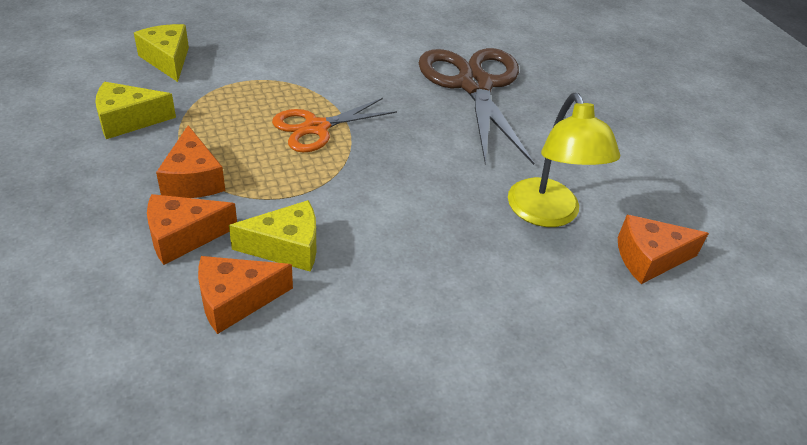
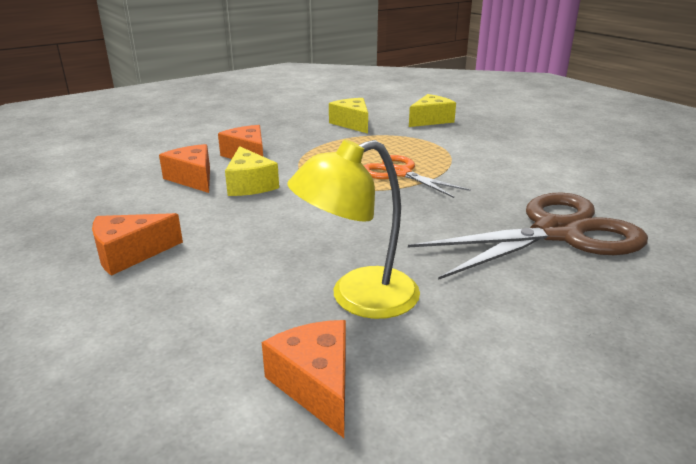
camera: 80 degrees right, 15 degrees down
orange cheese [156,125,225,198] -> orange cheese moved to [92,213,183,276]

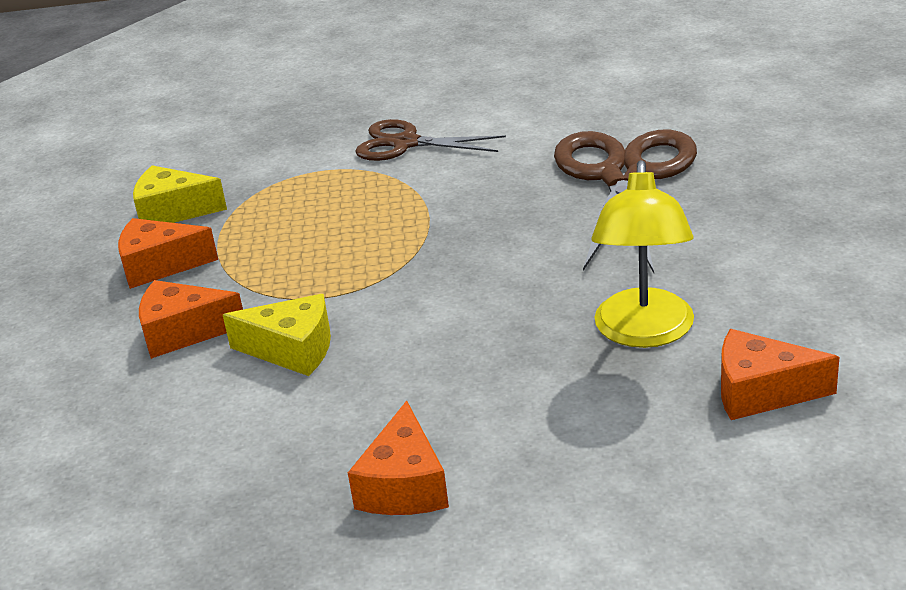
camera: 55 degrees left, 5 degrees up
orange cheese [159,144,210,193] -> orange cheese moved to [118,218,218,289]
orange scissors [363,155,471,198] -> none
yellow cheese [409,94,456,127] -> none
none -> brown scissors [355,119,506,161]

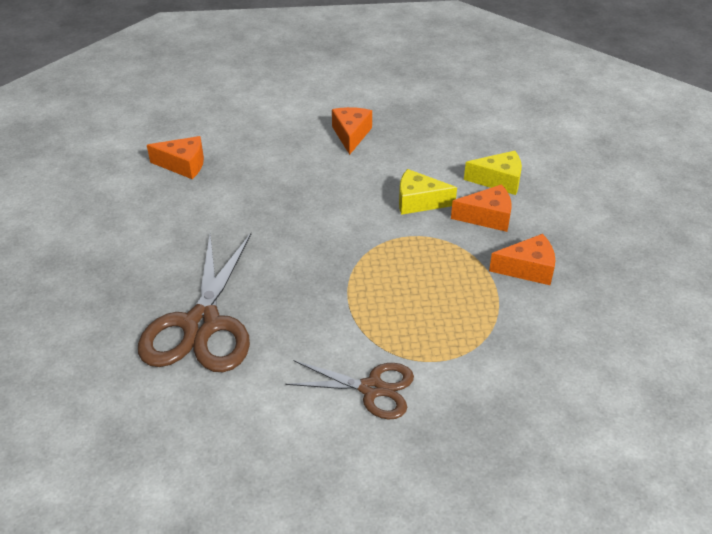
camera: 175 degrees right, 10 degrees up
yellow cheese [133,165,227,223] -> yellow cheese moved to [464,151,522,195]
yellow lamp [591,160,694,348] -> none

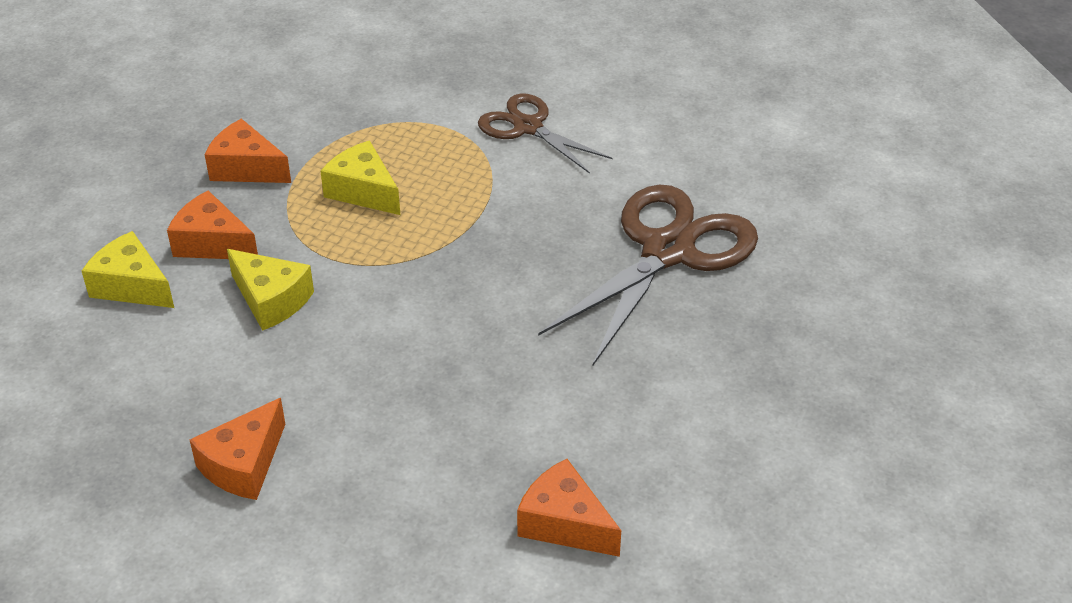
camera: 150 degrees left, 0 degrees up
none -> yellow cheese [320,141,400,215]

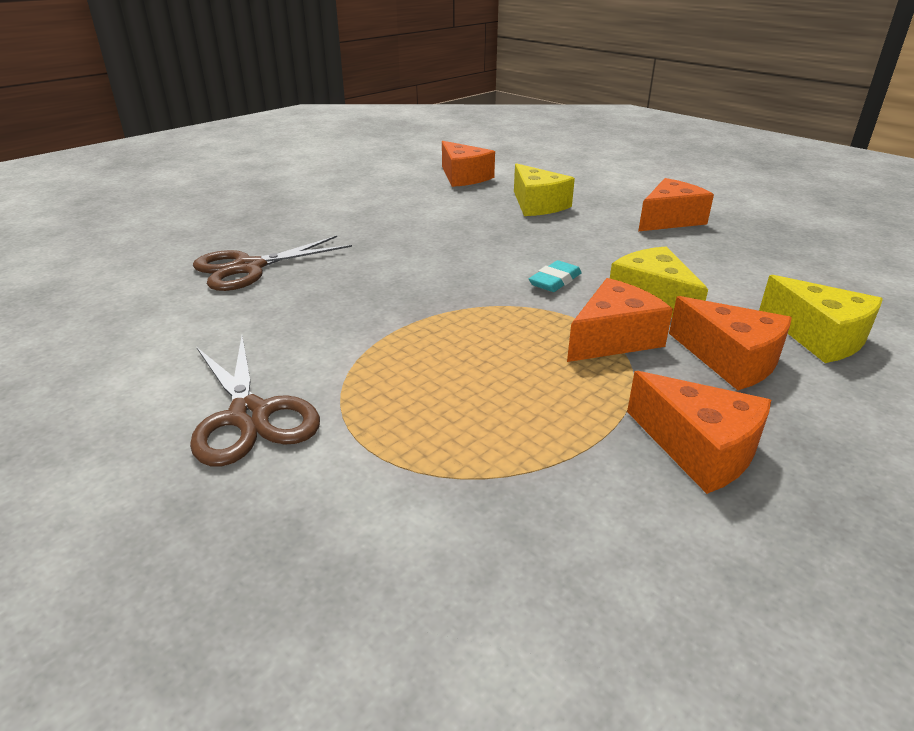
camera: 160 degrees left, 10 degrees down
yellow cheese [320,141,400,215] -> yellow cheese moved to [514,163,575,216]
brown scissors [538,184,758,367] -> brown scissors [193,235,352,291], size x0.59
none -> turquoise eraser [529,260,582,292]
none -> orange cheese [567,278,673,362]

